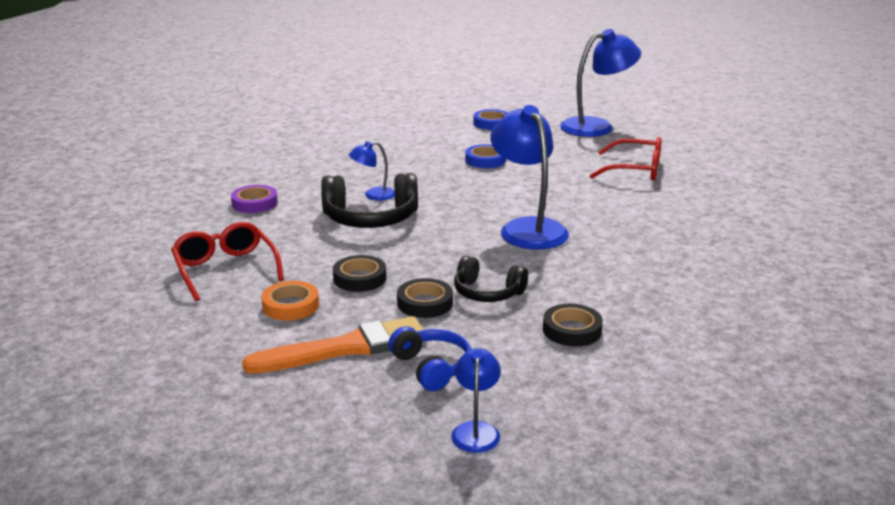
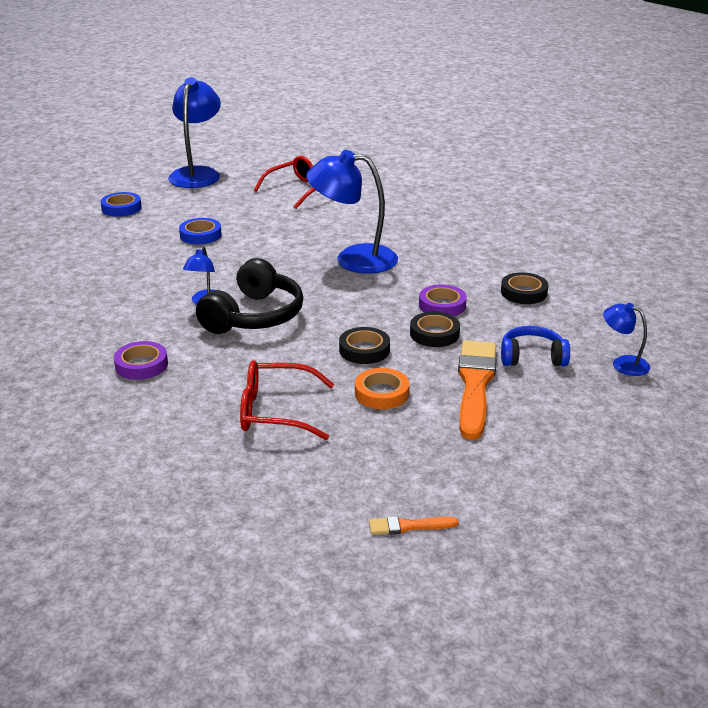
camera: 60 degrees left, 5 degrees up
black headphones [454,256,528,302] -> purple tape [419,284,467,316]
none -> orange brush [369,516,459,535]

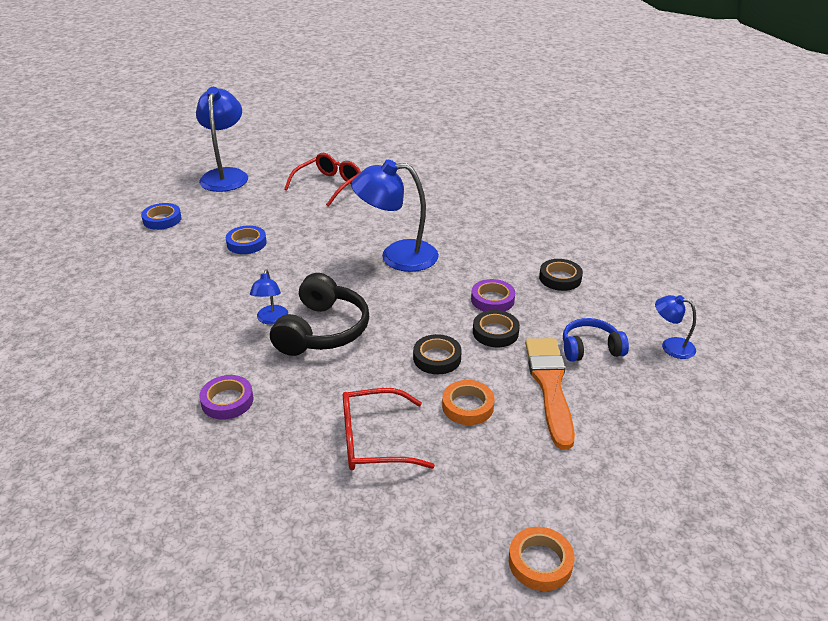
camera: 10 degrees left, 5 degrees up
orange brush [369,516,459,535] -> orange tape [509,527,575,591]

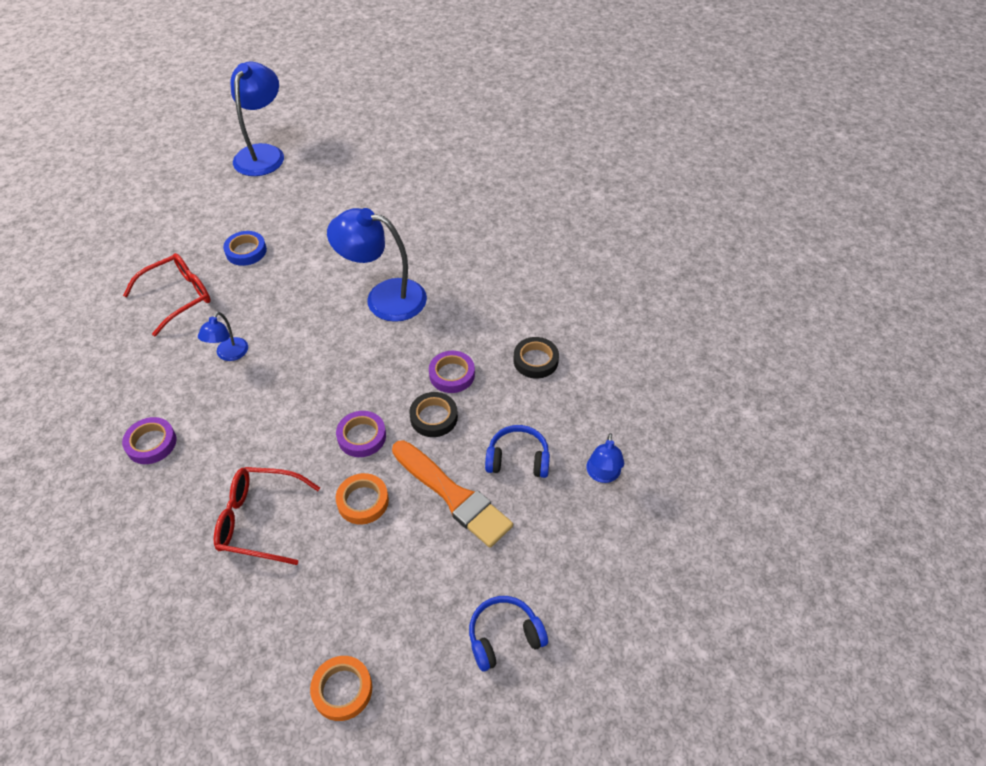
camera: 15 degrees right, 15 degrees up
blue tape [141,203,182,230] -> none
black headphones [270,273,369,356] -> none
red glasses [284,153,361,206] -> red glasses moved to [123,253,211,336]
black tape [413,334,462,374] -> purple tape [336,411,386,457]
orange brush [525,338,575,450] -> orange brush turned 120 degrees clockwise [392,440,513,548]
blue lamp [655,295,696,359] -> blue lamp turned 120 degrees counterclockwise [586,433,624,483]
none -> blue headphones [469,596,548,672]

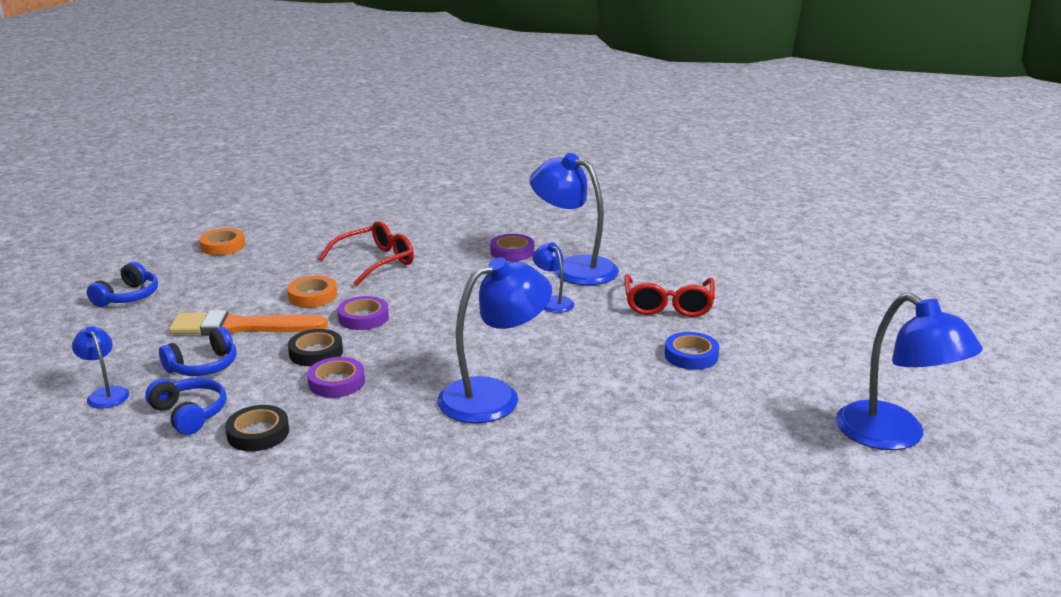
camera: 135 degrees right, 25 degrees down
none -> blue headphones [145,378,226,435]
none -> blue lamp [530,153,619,285]

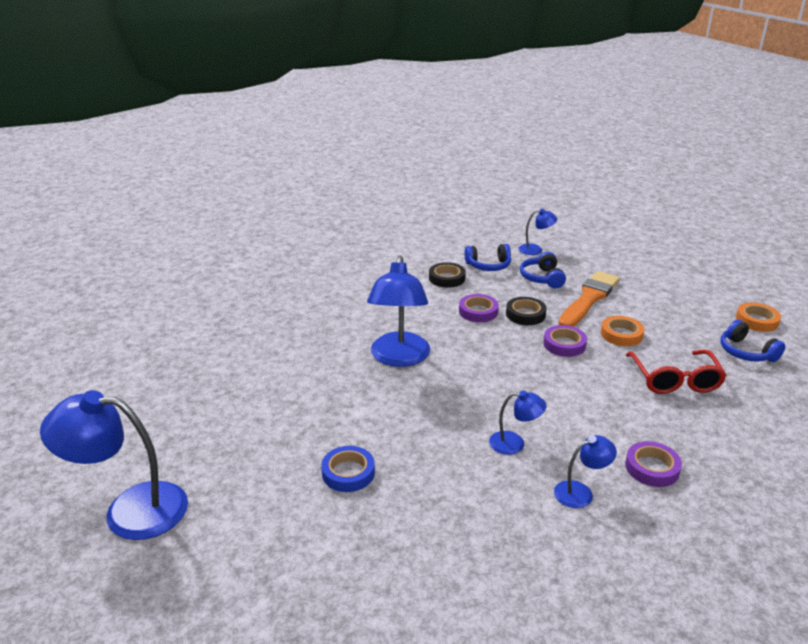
camera: 125 degrees right, 5 degrees up
blue headphones [87,262,158,307] -> blue headphones moved to [721,320,785,362]
blue lamp [530,153,619,285] -> blue lamp [554,435,617,508], size x0.50
red glasses [624,274,715,317] -> none

